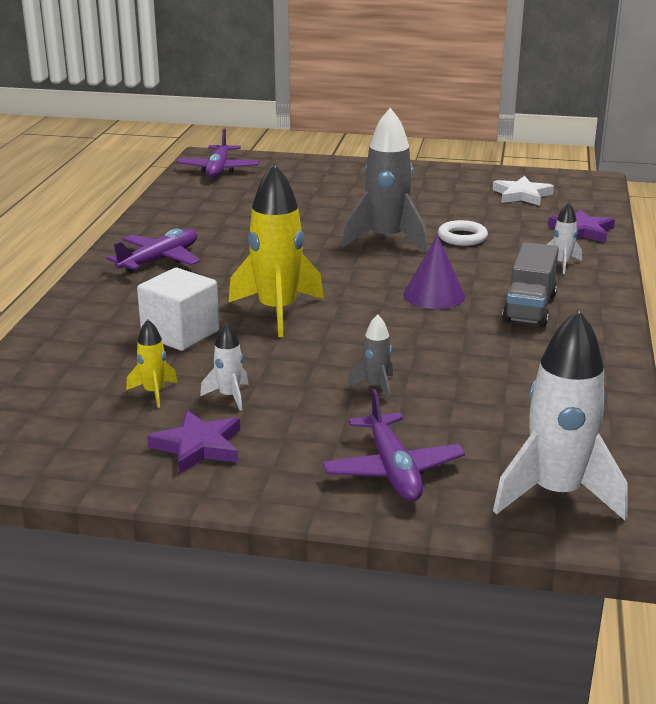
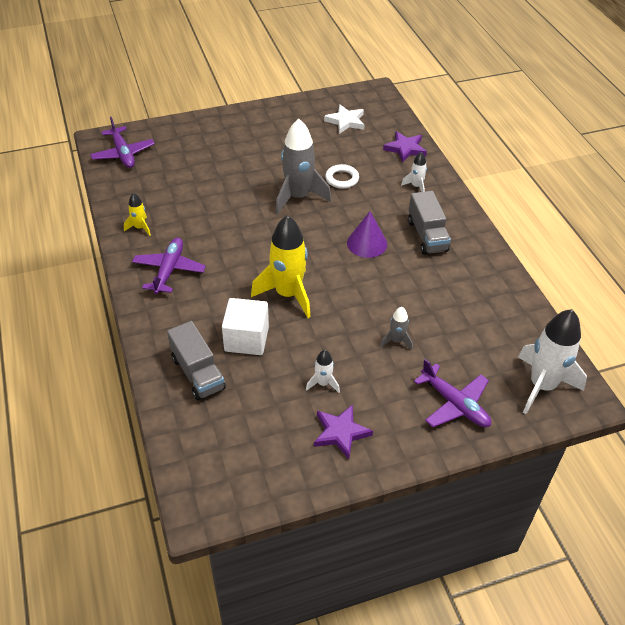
camera: 30 degrees left, 20 degrees up
yellow rocket [126,319,178,408] -> yellow rocket moved to [124,193,151,236]
none -> grey truck [167,321,226,401]

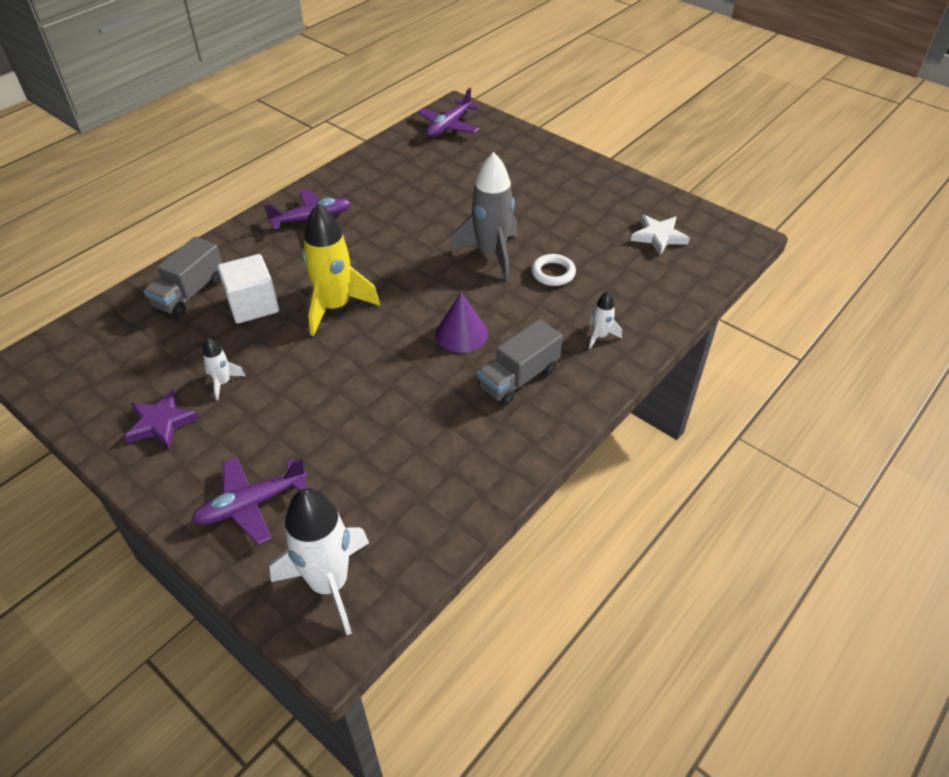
camera: 60 degrees right, 0 degrees up
yellow rocket [124,193,151,236] -> none
grey rocket [380,307,413,350] -> none
purple star [383,131,427,163] -> none
purple plane [414,359,491,427] -> purple plane turned 45 degrees clockwise [191,457,308,545]

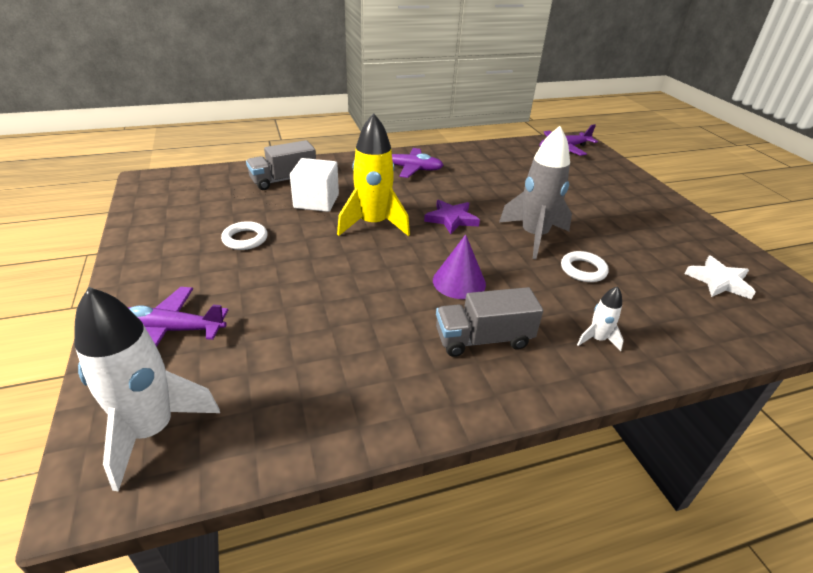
camera: 30 degrees right, 10 degrees down
purple star [125,389,199,449] -> purple star moved to [424,200,480,234]
white rocket [203,338,245,400] -> white ring [221,221,268,250]

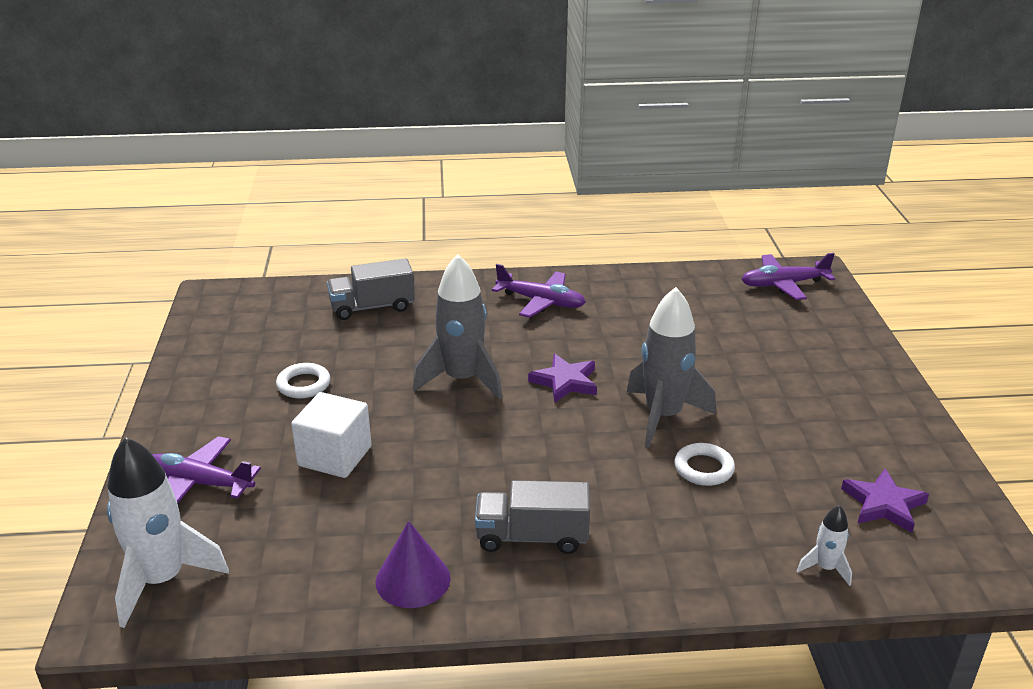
camera: 15 degrees right, 5 degrees down
white cube [290,158,339,212] -> white cube moved to [291,392,372,478]
yellow rocket [337,113,410,236] -> grey rocket [413,254,502,400]
purple cone [433,234,486,299] -> purple cone moved to [376,521,451,608]
white rocket [577,286,624,351] -> white rocket moved to [797,505,852,586]
white star [684,256,756,299] -> purple star [841,469,929,533]

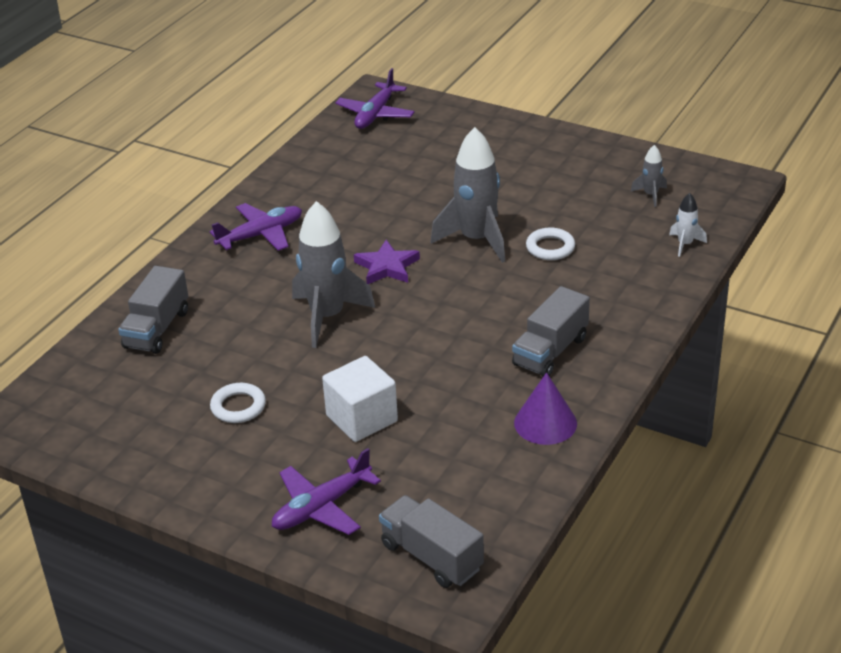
camera: 55 degrees left, 5 degrees up
white rocket [107,437,229,628] -> grey truck [379,495,484,588]
purple star [841,469,929,533] -> grey rocket [631,145,667,207]

